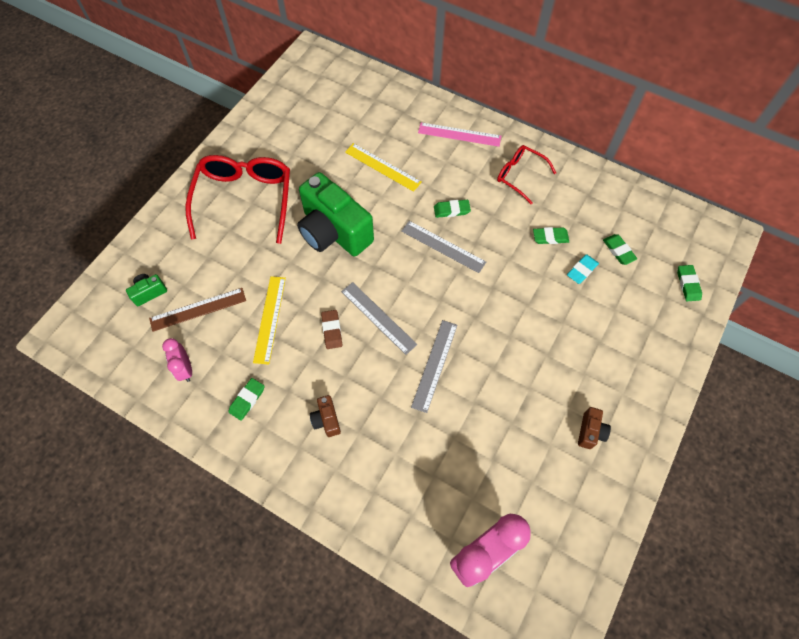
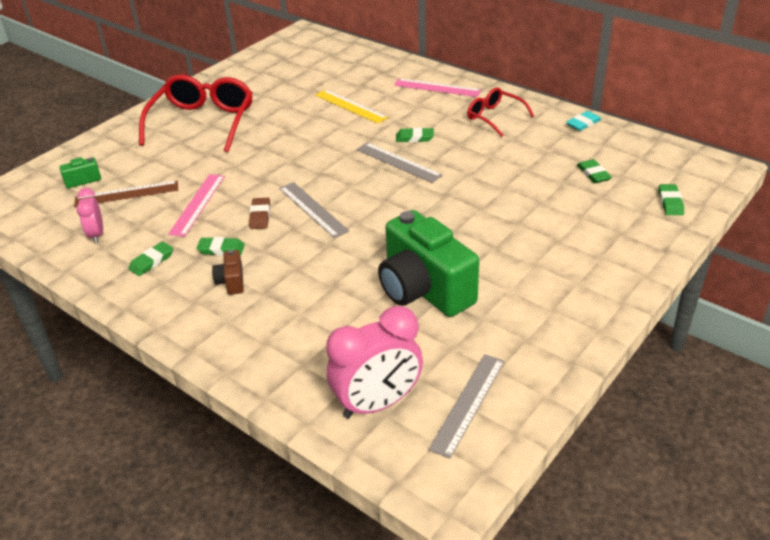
camera: 10 degrees right, 25 degrees down
yellow ruler [253,276,286,365] -> pink ruler [168,174,225,237]
green camera [297,172,374,256] -> green camera moved to [378,210,479,317]
grey ruler [411,320,457,413] -> grey ruler moved to [428,354,505,459]
green eraser [533,227,569,244] -> green eraser moved to [196,237,245,256]
turquoise eraser [567,254,599,284] -> turquoise eraser moved to [566,111,601,131]
brown camera [578,407,611,449] -> none

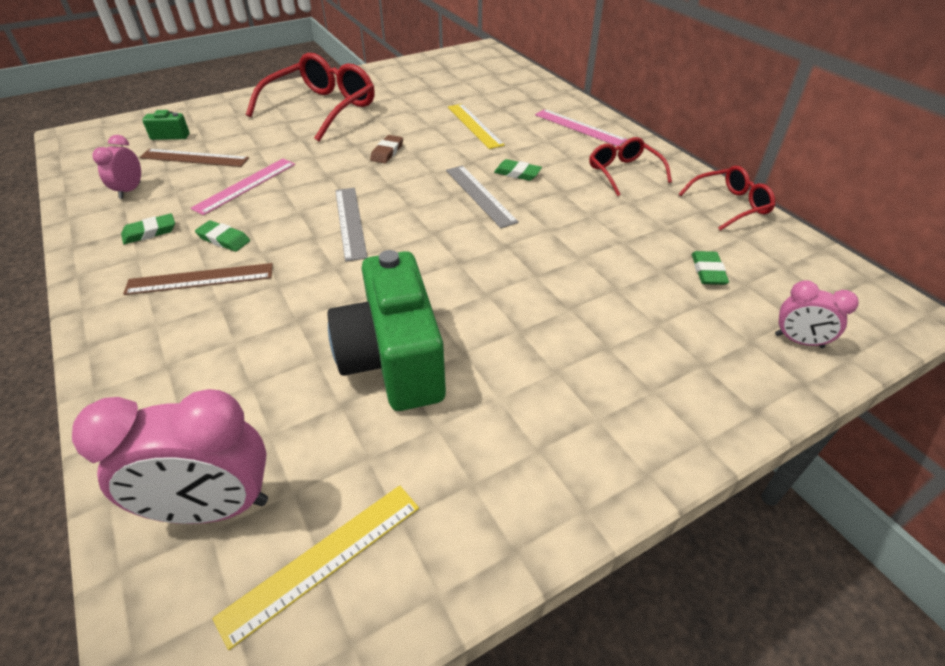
camera: 20 degrees right, 5 degrees up
brown camera [212,249,244,295] -> brown ruler [123,263,273,295]
brown eraser [249,198,270,229] -> brown eraser moved to [370,135,403,163]
grey ruler [428,354,505,459] -> yellow ruler [212,485,419,650]
turquoise eraser [566,111,601,131] -> red glasses [679,166,775,231]
green eraser [659,184,684,215] -> pink clock [775,280,858,348]

